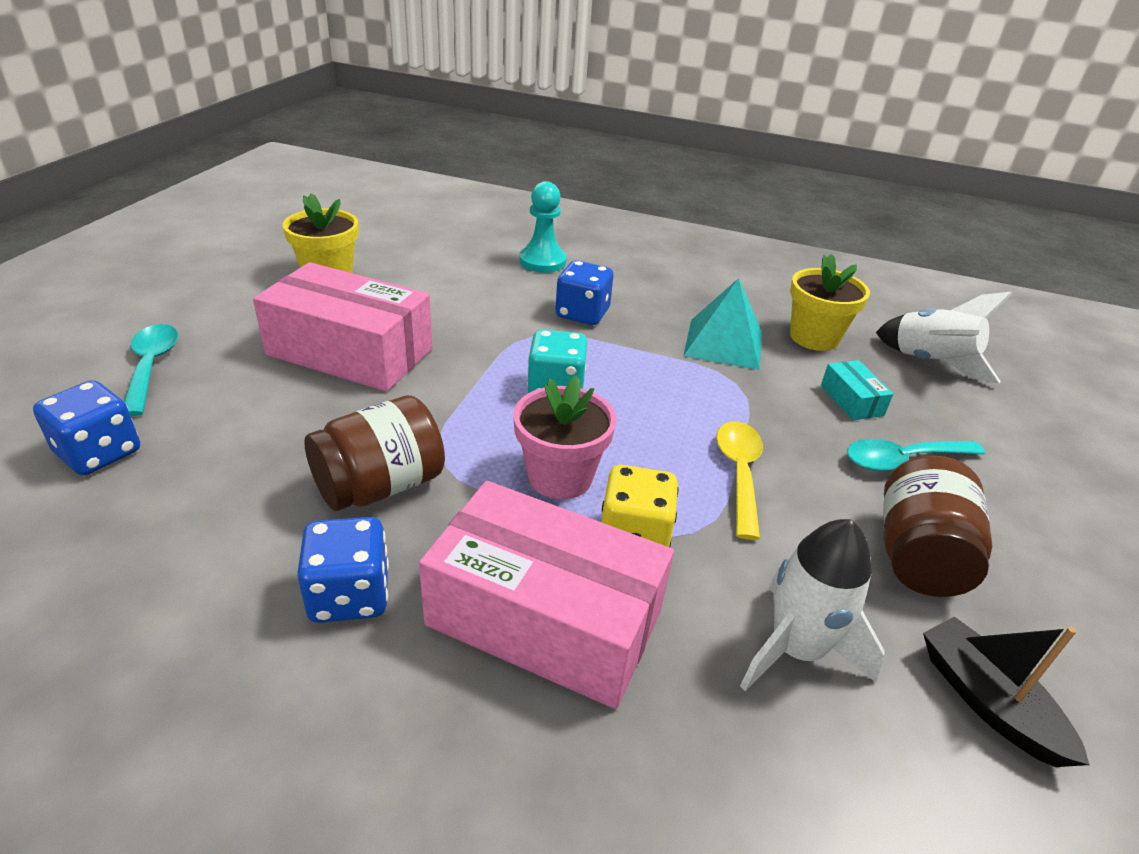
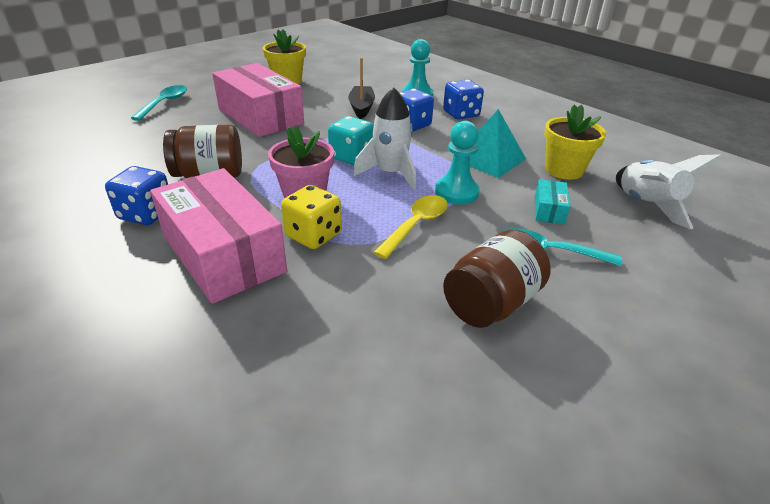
camera: 30 degrees right, 0 degrees up
blue dice [33,380,140,475] -> blue dice moved to [443,80,484,120]
white rocket [740,519,885,691] -> white rocket moved to [353,87,416,190]
black boat [923,616,1090,767] -> black boat moved to [348,58,375,119]
none -> turquoise pawn [435,121,480,205]

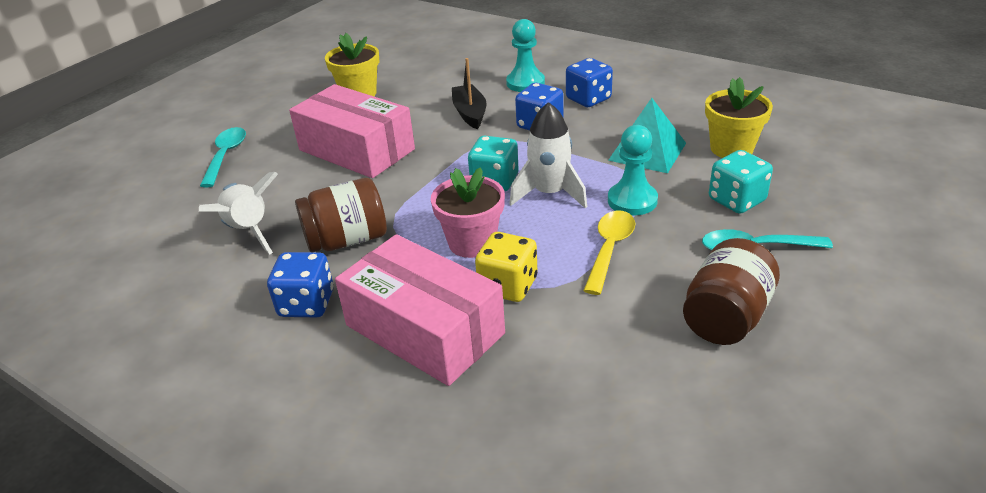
camera: 10 degrees left, 0 degrees up
turquoise box [535,179,570,225] -> turquoise dice [709,150,773,214]
white rocket [616,154,722,229] -> white rocket moved to [199,172,278,255]

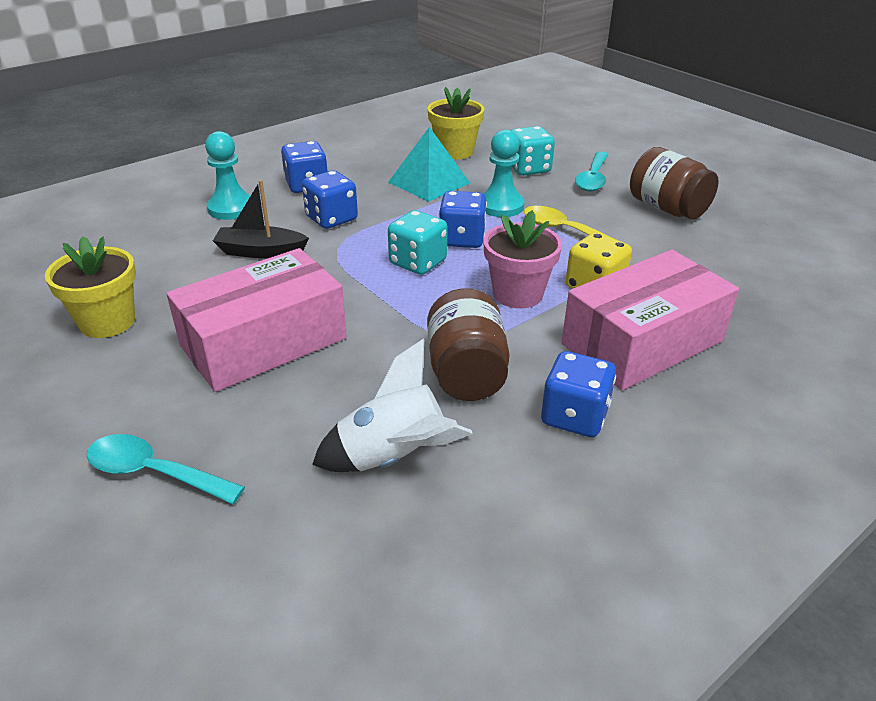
camera: 75 degrees left, 0 degrees up
white rocket [510,102,587,208] -> blue dice [439,191,487,248]

